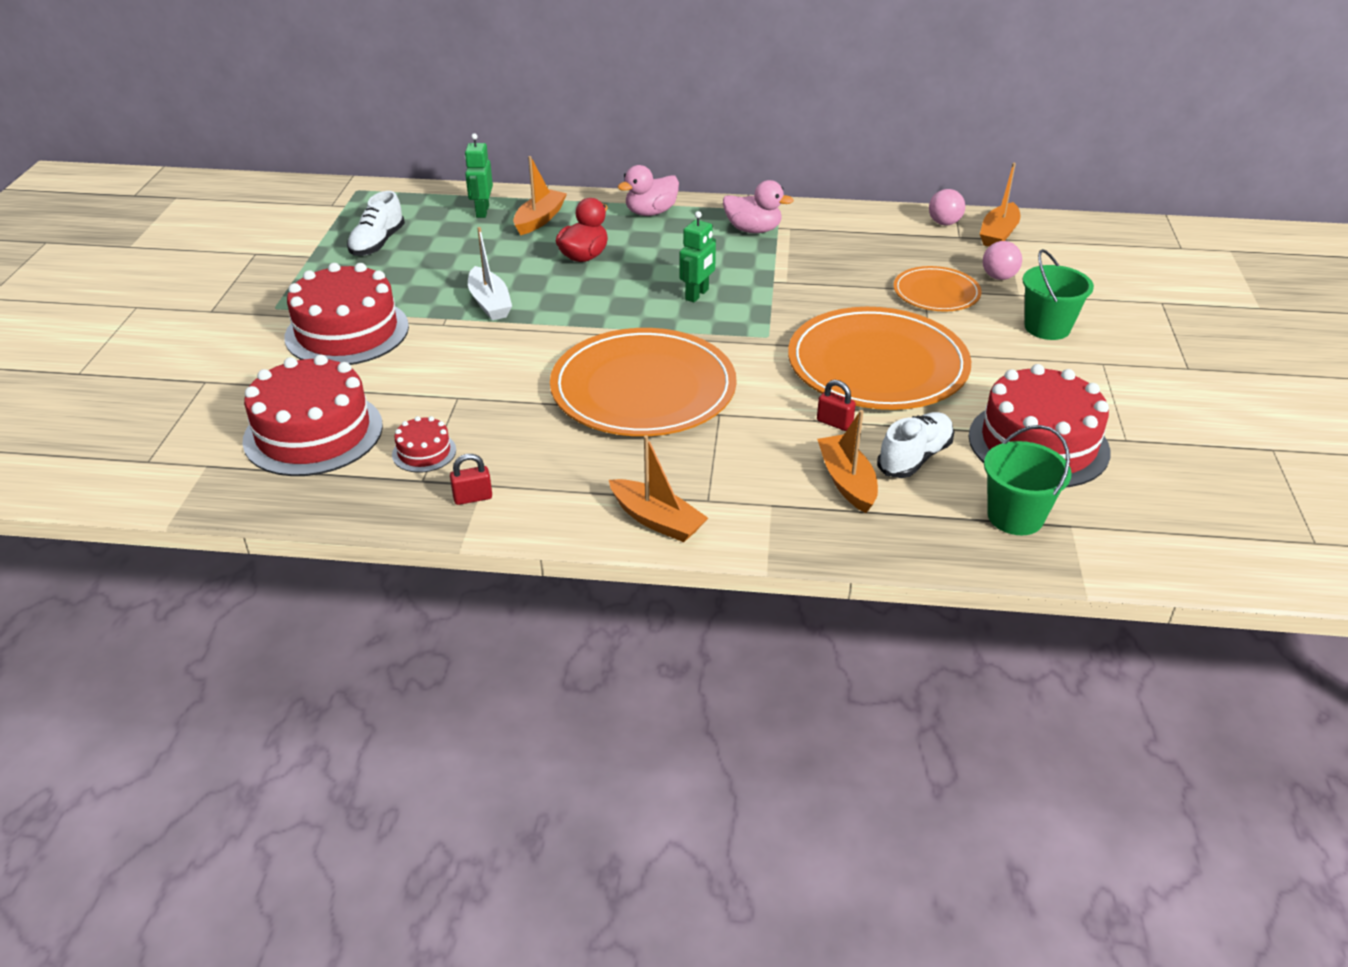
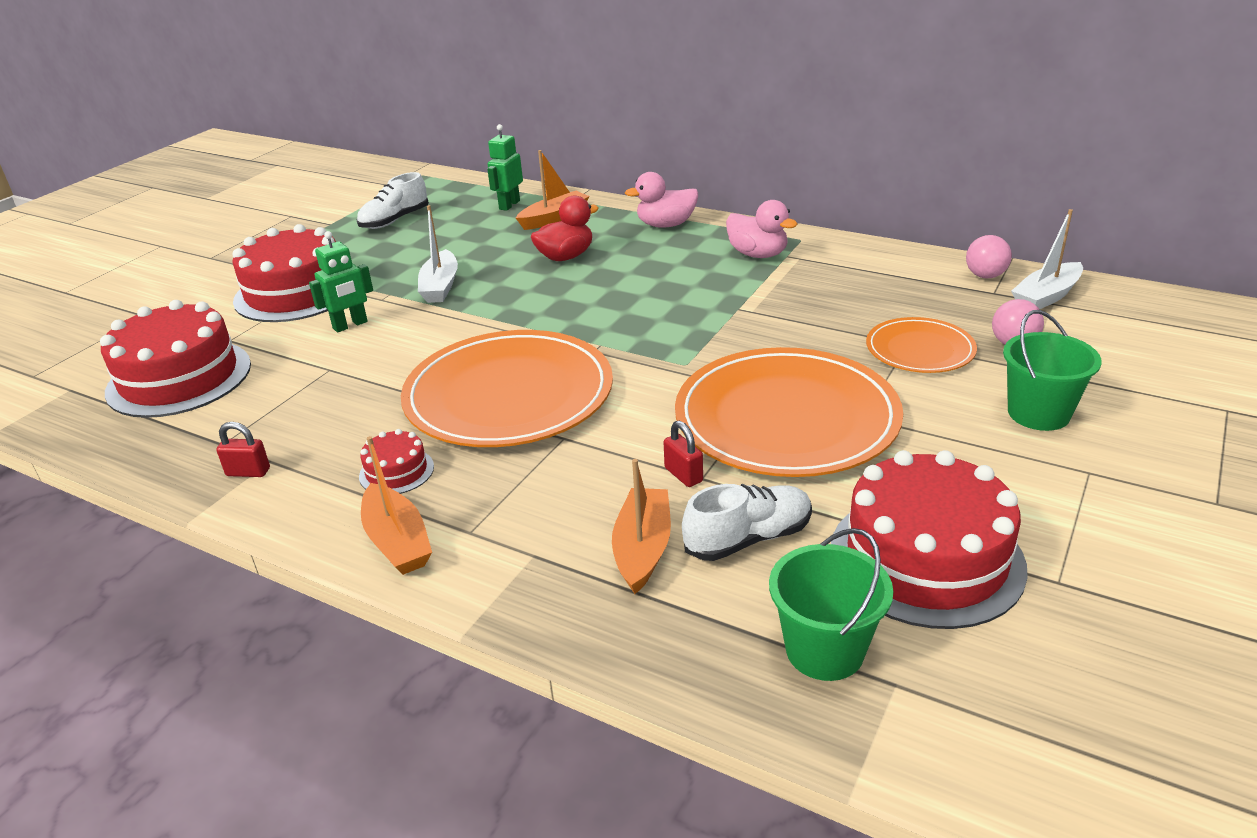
camera: 25 degrees right, 5 degrees down
red cake [392,416,456,473] -> red cake moved to [359,429,434,494]
green robot [679,211,716,302] -> green robot moved to [309,231,373,332]
orange boat [980,163,1020,247] -> white boat [1011,209,1083,309]

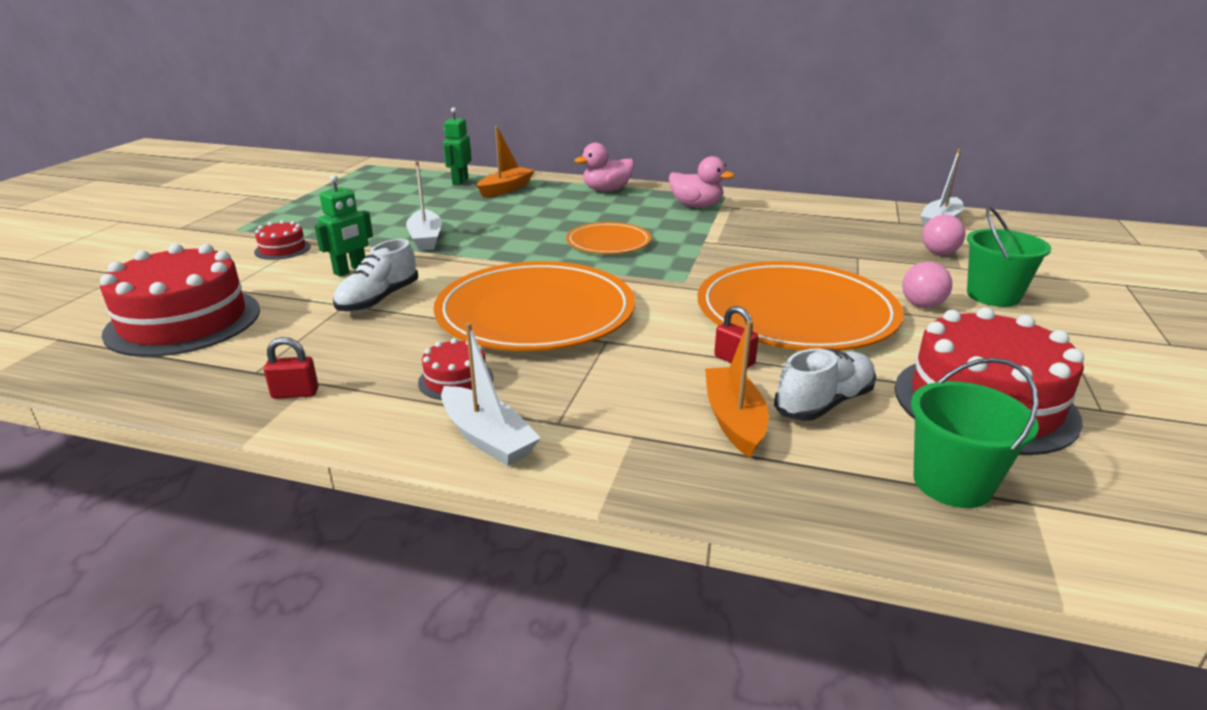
camera: 15 degrees left, 5 degrees down
red cake [232,224,336,322] -> red cake [254,220,311,260], size x0.46
white shoe [357,172,429,229] -> white shoe moved to [333,239,418,312]
orange boat [361,436,432,575] -> white boat [441,323,541,466]
red duck [531,195,599,261] -> none
orange plate [866,317,977,373] -> orange plate moved to [566,222,651,254]
pink ball [966,235,1012,278] -> pink ball moved to [902,262,952,308]

